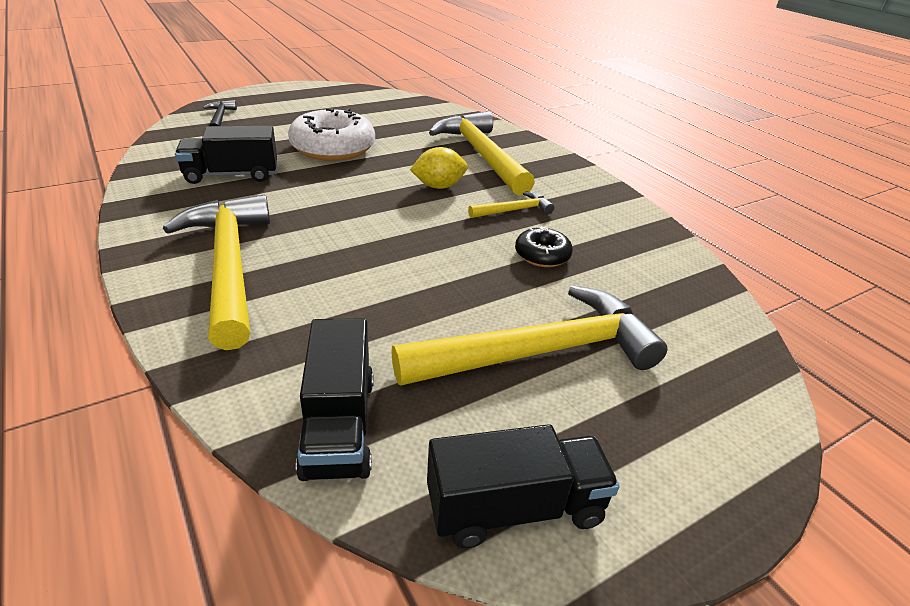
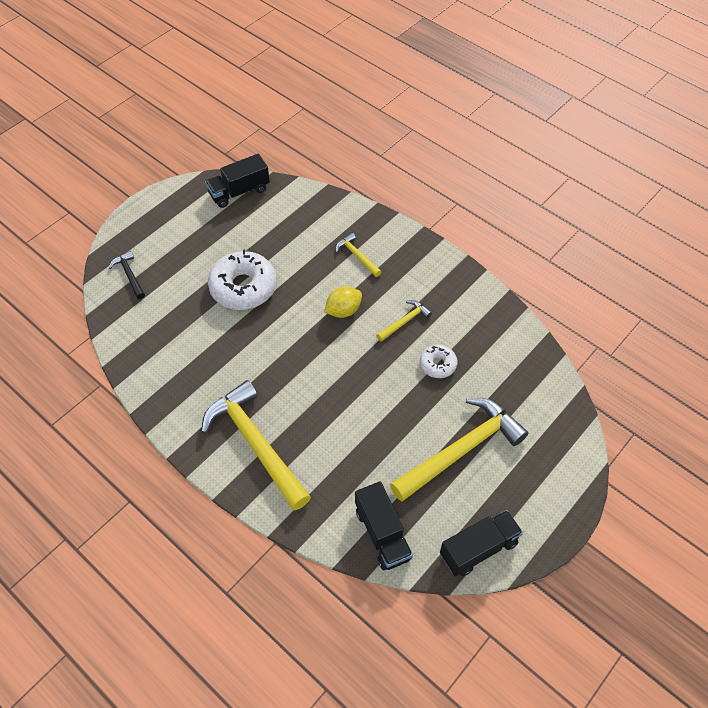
camera: 15 degrees left, 20 degrees up
black truck [175,126,277,184] -> black truck moved to [205,154,270,208]
yellow hammer [429,111,535,196] -> yellow hammer [336,233,382,277], size x0.46
black donut [515,226,573,267] -> white donut [420,345,457,378]

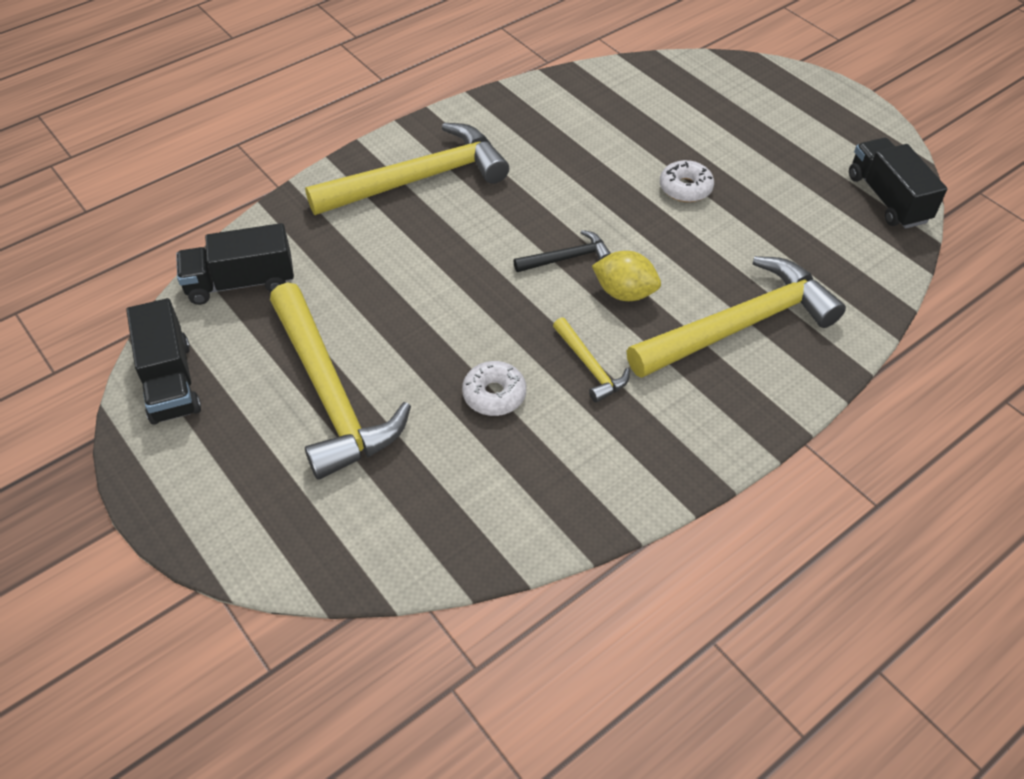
camera: 100 degrees right, 5 degrees down
black hammer [109,251,145,299] -> black hammer moved to [514,230,611,272]
white donut [208,250,277,310] -> white donut [660,160,714,202], size x0.52
yellow lemon [324,286,362,318] -> yellow lemon turned 45 degrees counterclockwise [592,251,661,301]
yellow hammer [336,233,382,277] -> yellow hammer [627,256,846,378], size x2.19

